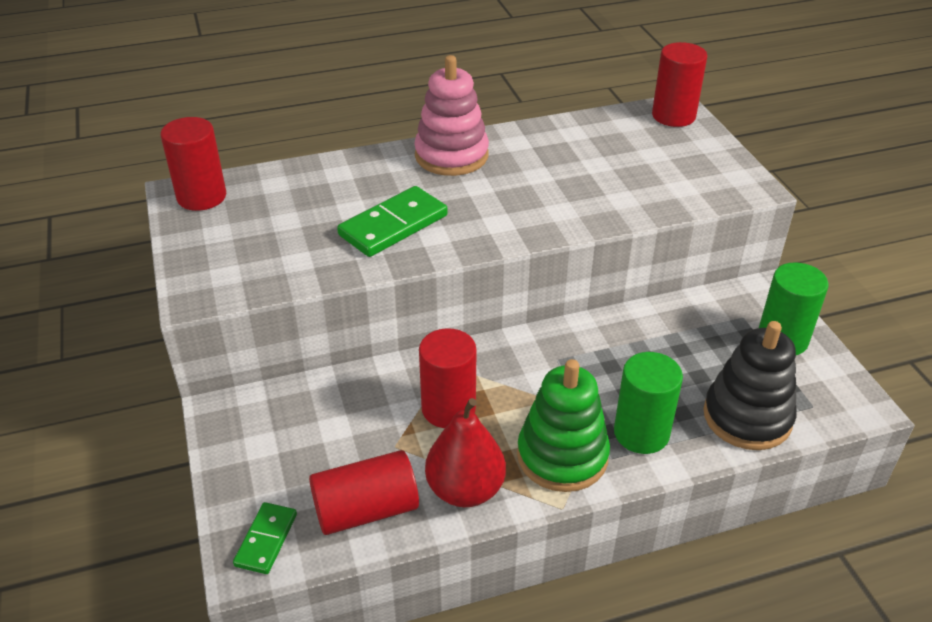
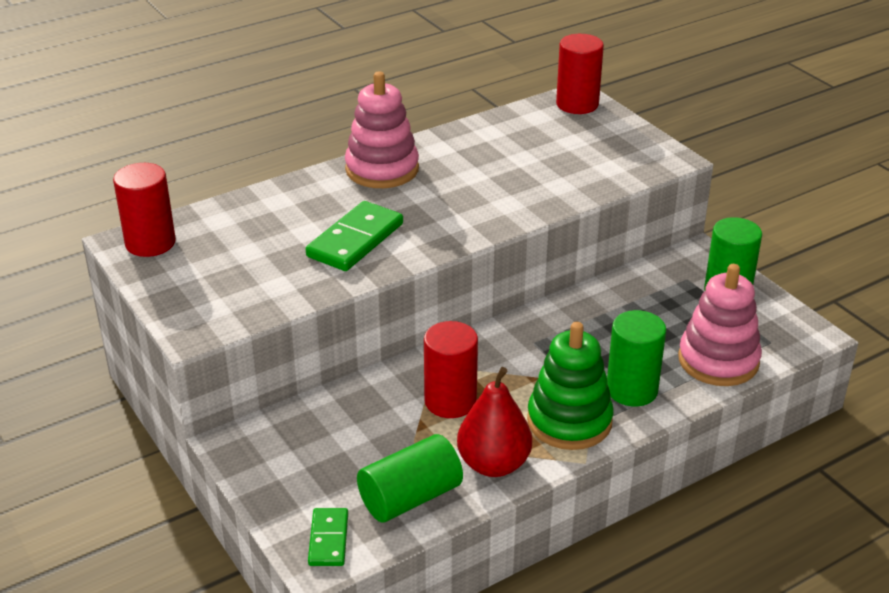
camera: 15 degrees left, 5 degrees down
red cylinder [309,450,419,535] -> green cylinder [357,434,463,523]
black stacking toy [703,321,797,450] -> pink stacking toy [678,264,762,386]

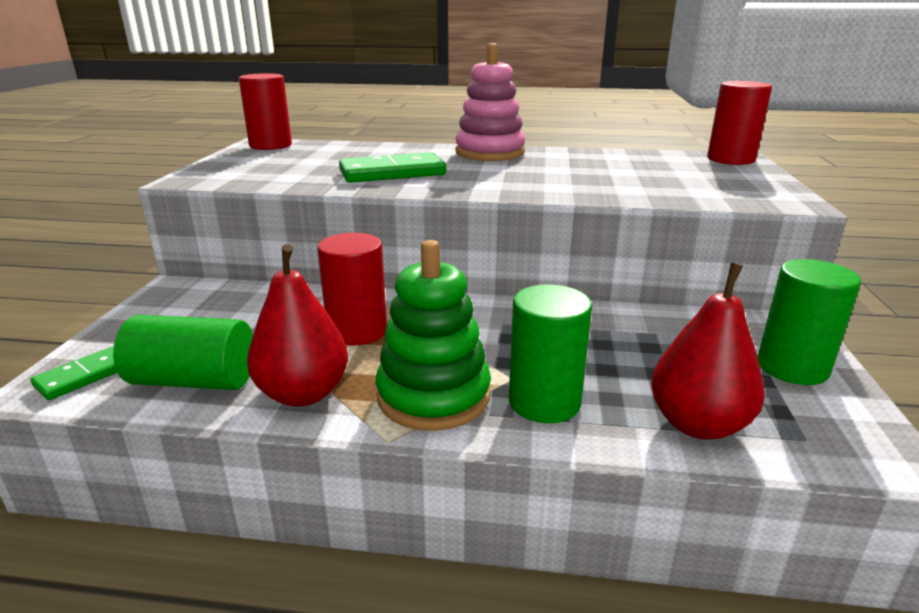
camera: 40 degrees right, 10 degrees down
pink stacking toy [678,264,762,386] -> red pear [651,263,765,440]

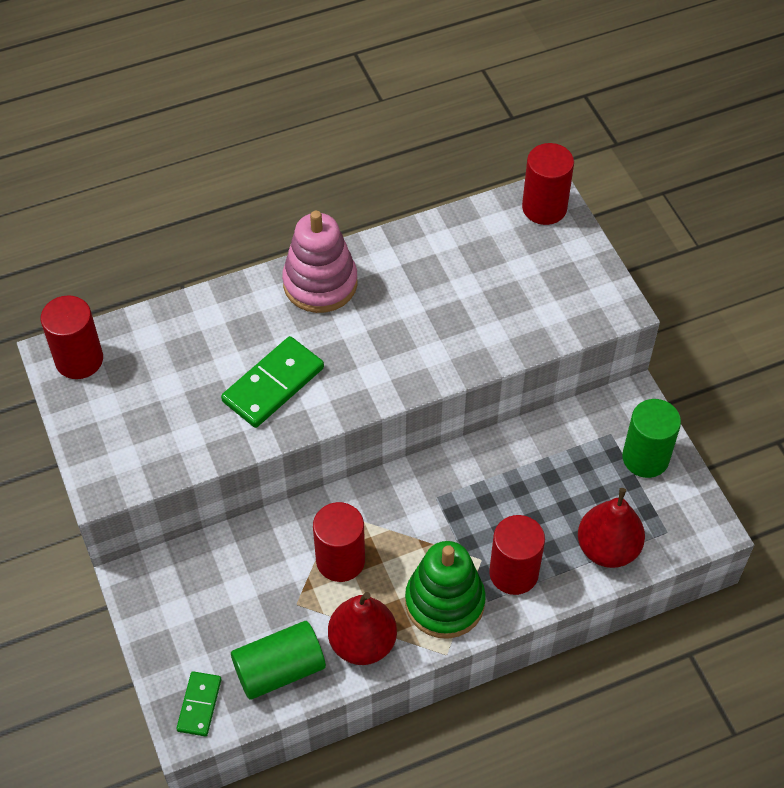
camera: 30 degrees left, 30 degrees up
green cylinder [509,284,592,423] -> red cylinder [489,515,545,595]

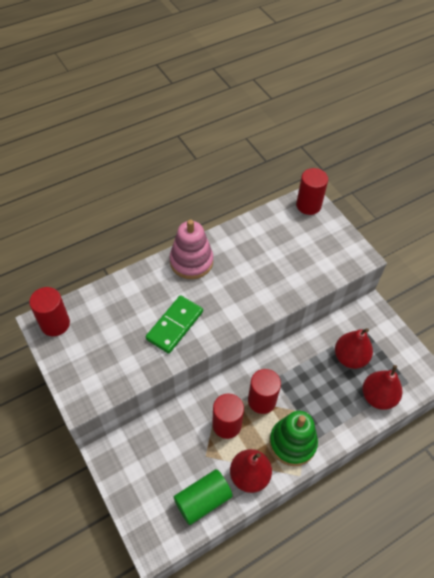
camera: 10 degrees left, 0 degrees up
green domino [176,671,221,736] -> none
red cylinder [489,515,545,595] -> red cylinder moved to [248,369,281,414]
green cylinder [622,399,681,478] -> none
none -> red pear [335,328,373,369]

